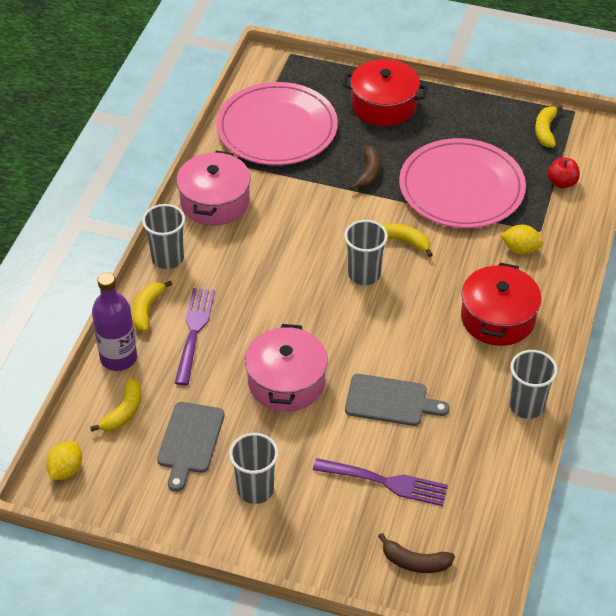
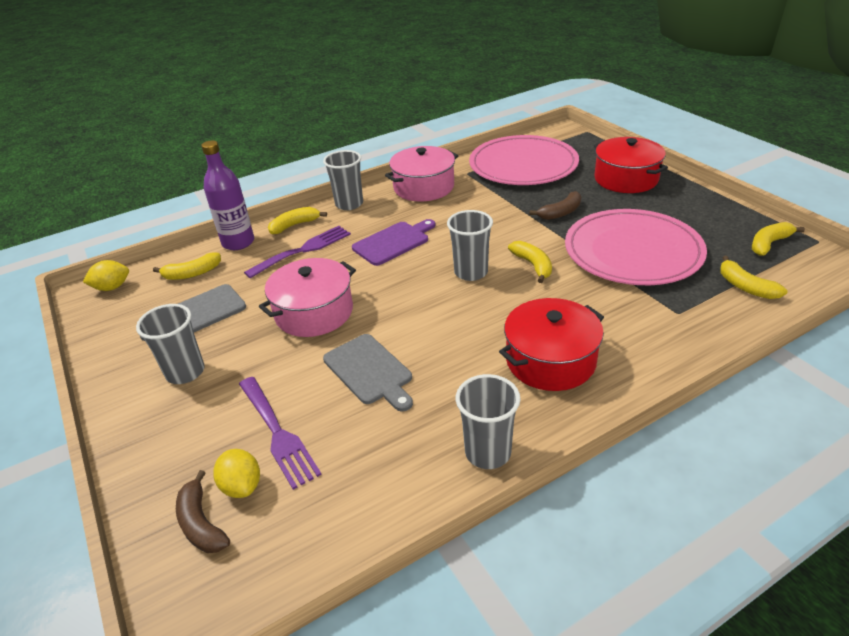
camera: 45 degrees right, 10 degrees down
yellow lemon [501,225,544,255] -> yellow lemon moved to [213,449,260,498]
red apple [547,157,580,189] -> yellow banana [720,256,787,299]
none -> purple cutting board [352,219,436,266]

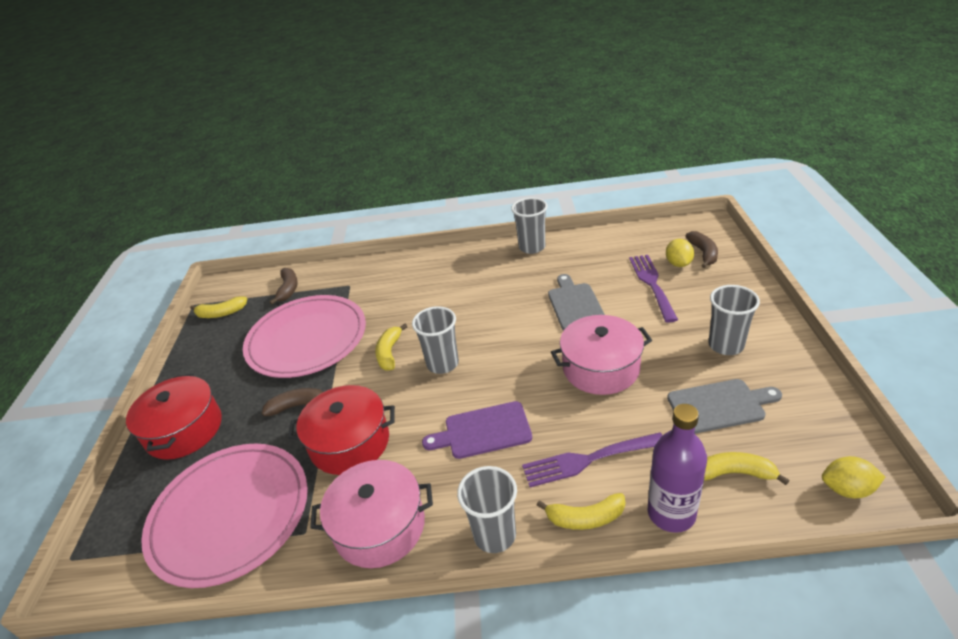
camera: 150 degrees left, 0 degrees up
red pot [499,298,604,391] -> red pot moved to [288,385,395,475]
yellow banana [720,256,787,299] -> brown banana [270,268,298,305]

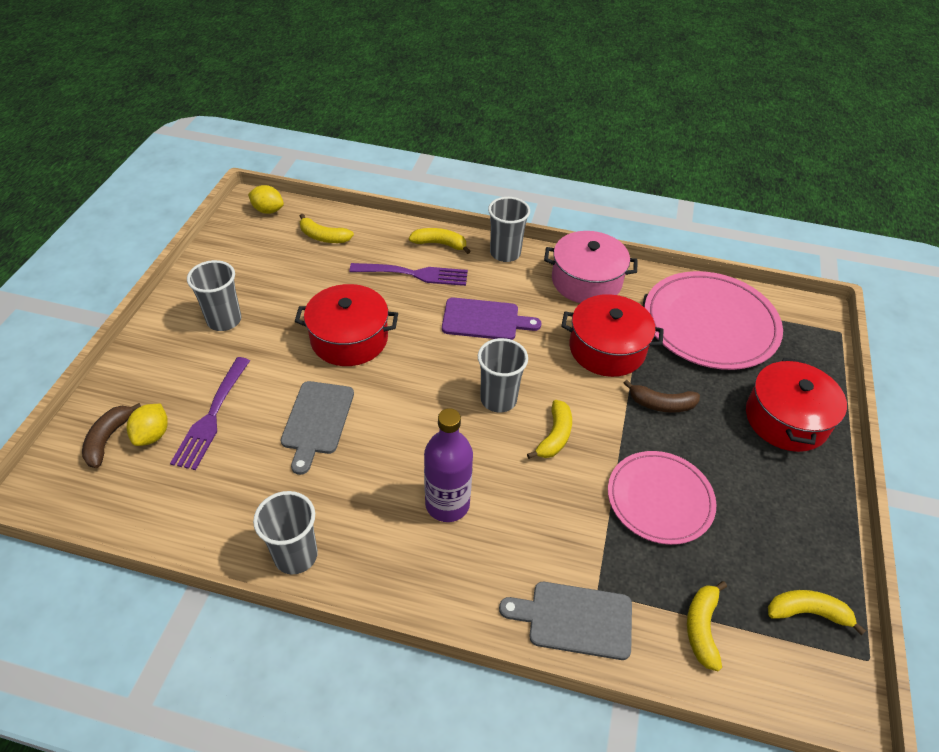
camera: 170 degrees left, 10 degrees up
pink plate [243,295,366,378] -> pink plate [608,451,716,545], size x0.65
brown banana [270,268,298,305] -> yellow banana [687,581,727,671]
pink pot [551,315,652,395] -> red pot [295,284,398,366]
purple bottle [648,404,707,533] -> purple bottle moved to [424,408,473,522]
grey cutting board [667,379,782,434] -> grey cutting board moved to [499,582,632,660]

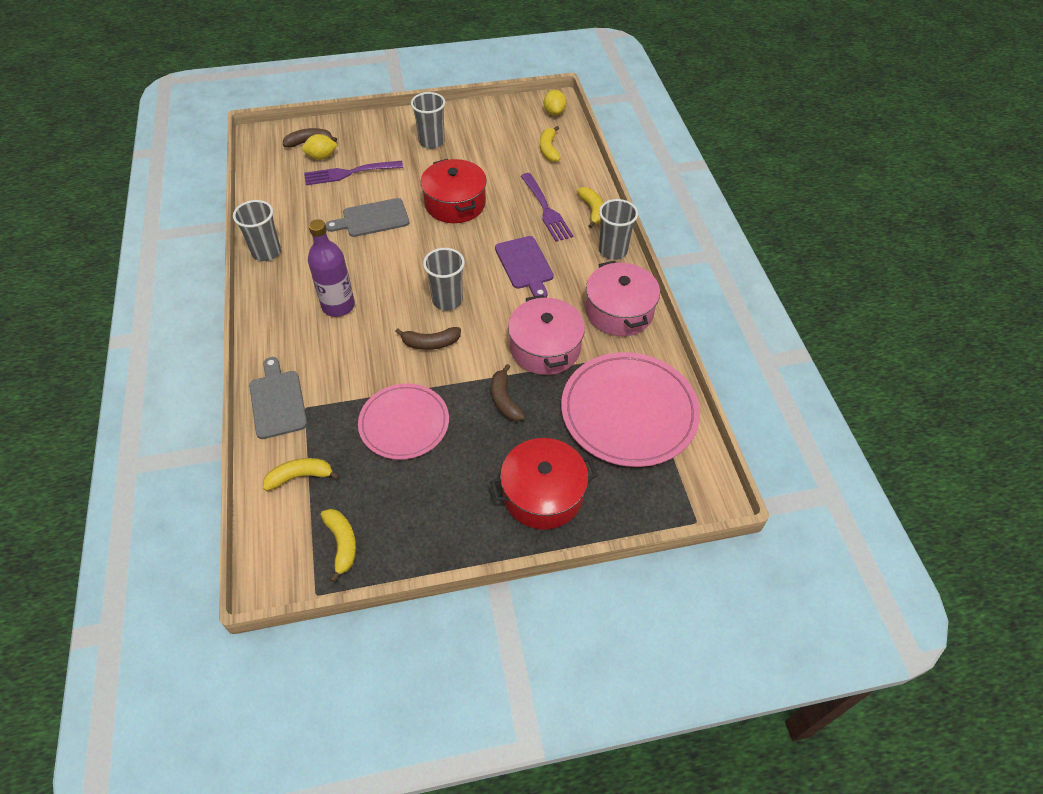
camera: 65 degrees right, 5 degrees up
yellow banana [527,400,572,459] -> brown banana [395,327,461,350]
red pot [561,294,664,377] -> pink pot [508,295,585,375]

